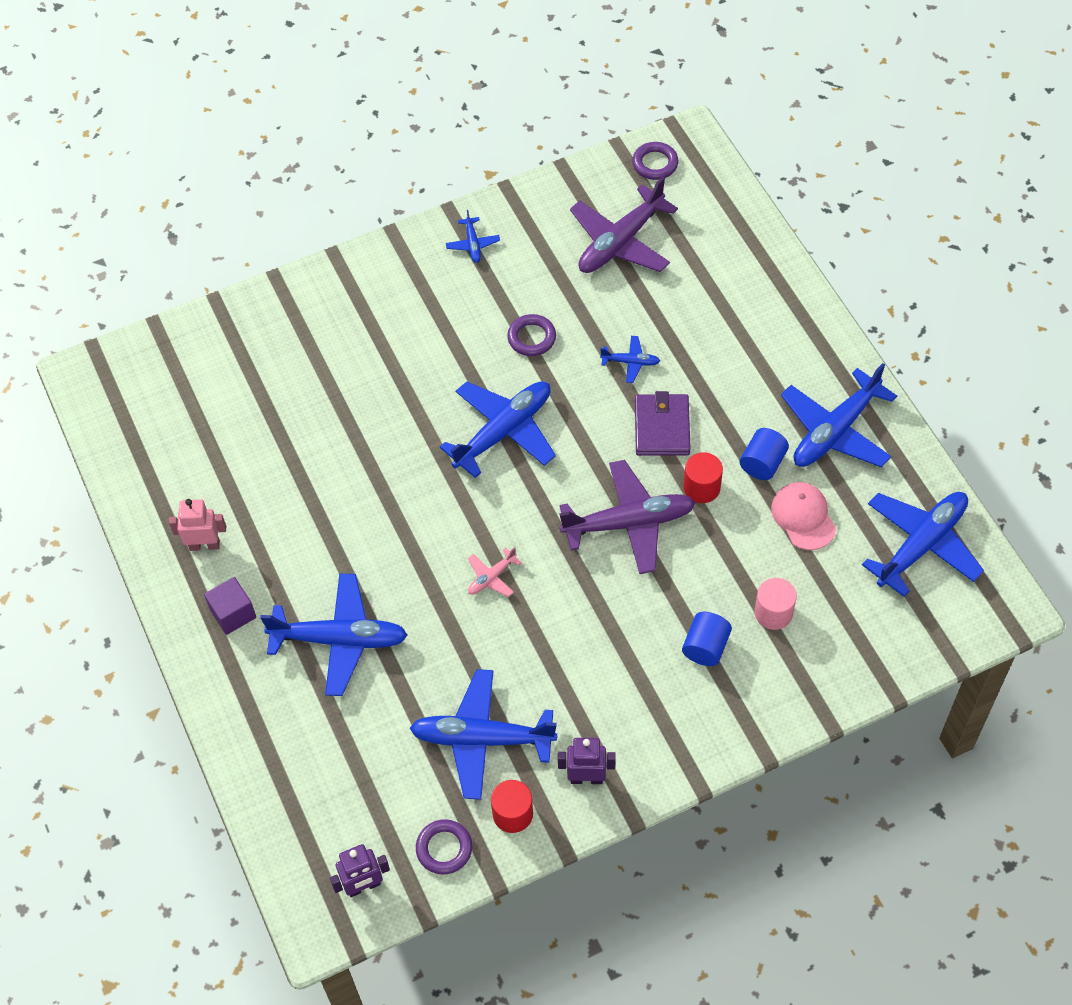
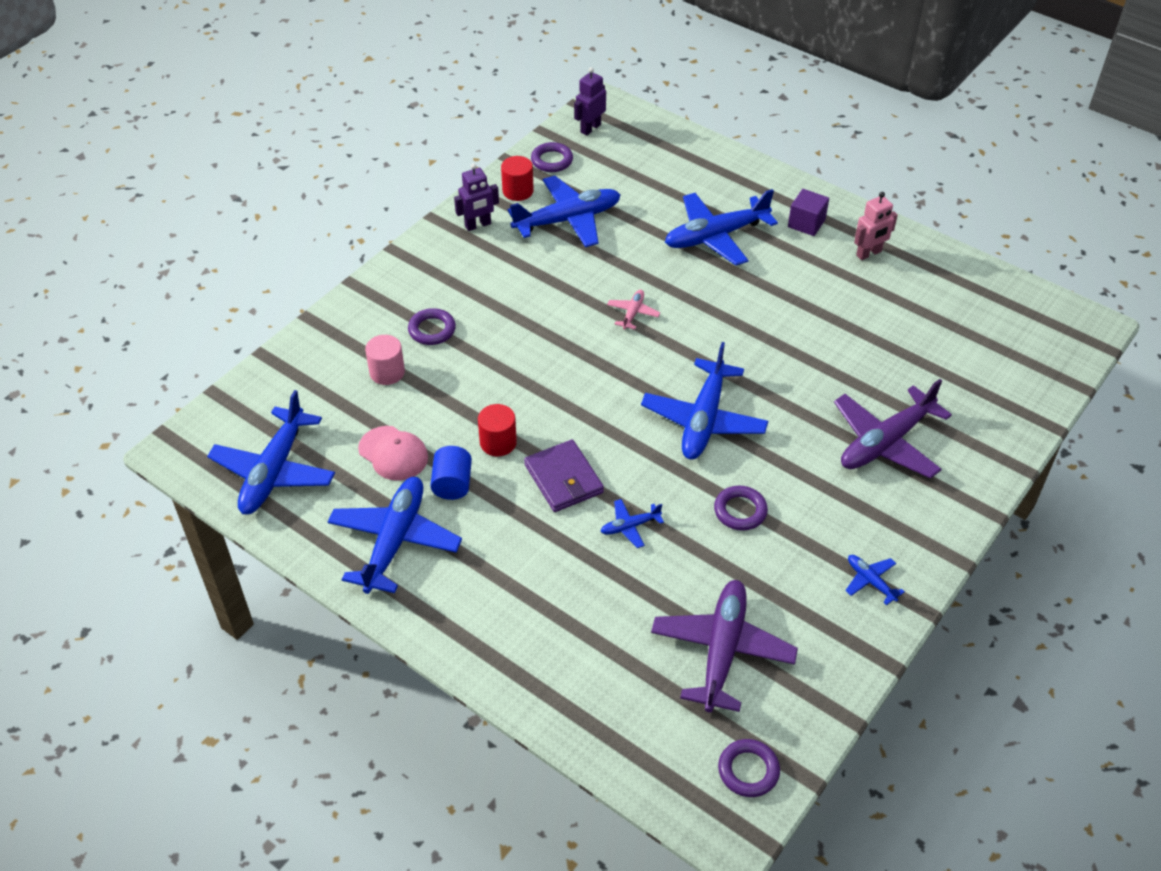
camera: 150 degrees right, 10 degrees down
purple plane [559,460,696,574] -> purple plane moved to [834,379,952,479]
blue cylinder [682,612,732,666] -> purple ring [408,308,456,345]

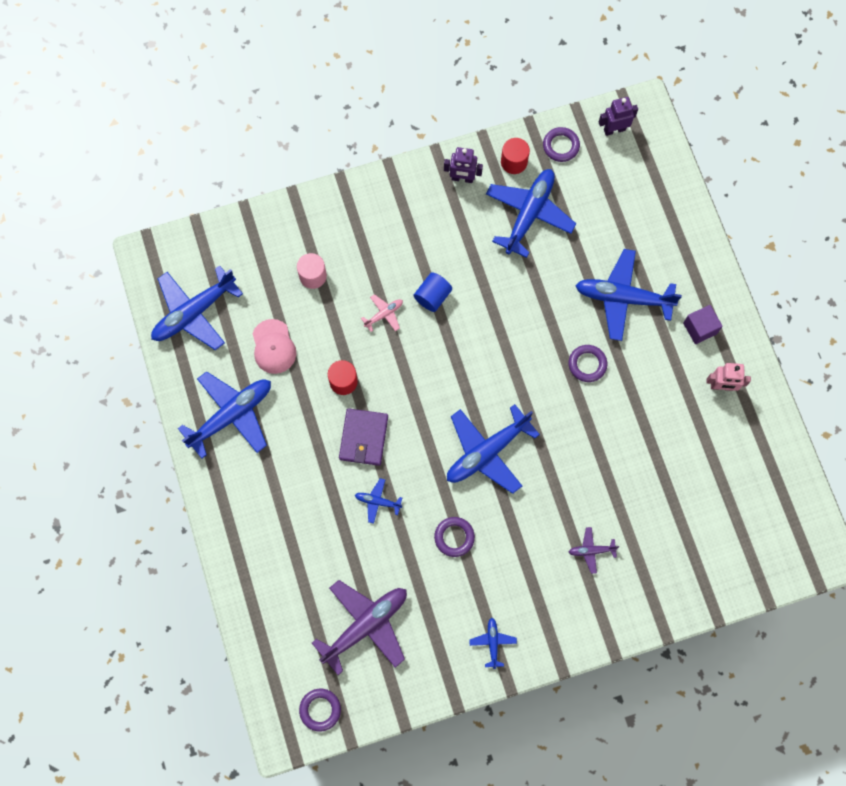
camera: 35 degrees right, 25 degrees up
purple ring [408,308,456,345] -> purple ring moved to [569,345,607,382]
blue cylinder [430,446,472,500] -> blue cylinder moved to [414,272,452,312]
blue plane [508,176,620,247] -> blue plane turned 75 degrees counterclockwise [486,169,576,258]
pink plane [607,290,660,330] -> pink plane moved to [361,294,403,332]
purple plane [834,379,952,479] -> purple plane [569,527,619,574], size x0.46

